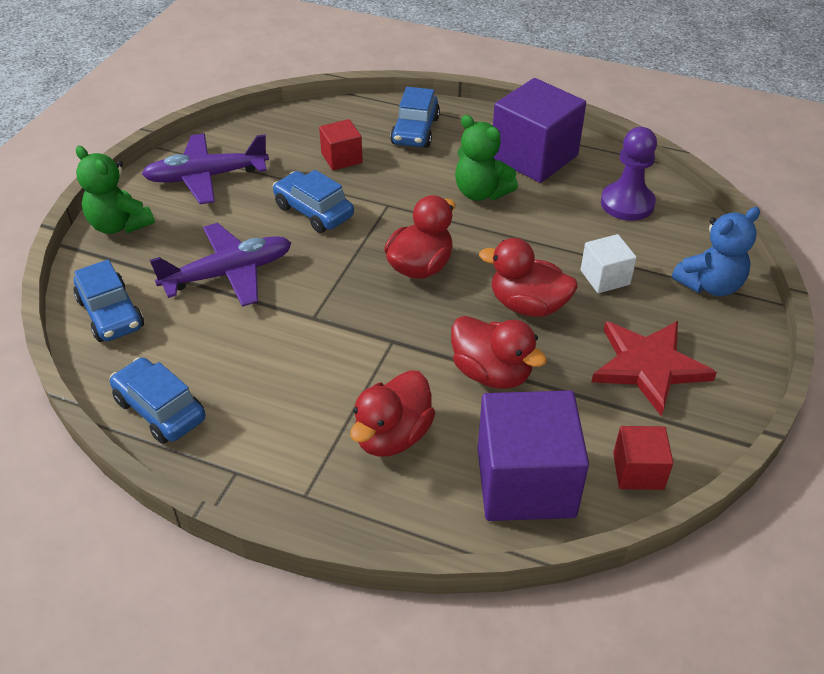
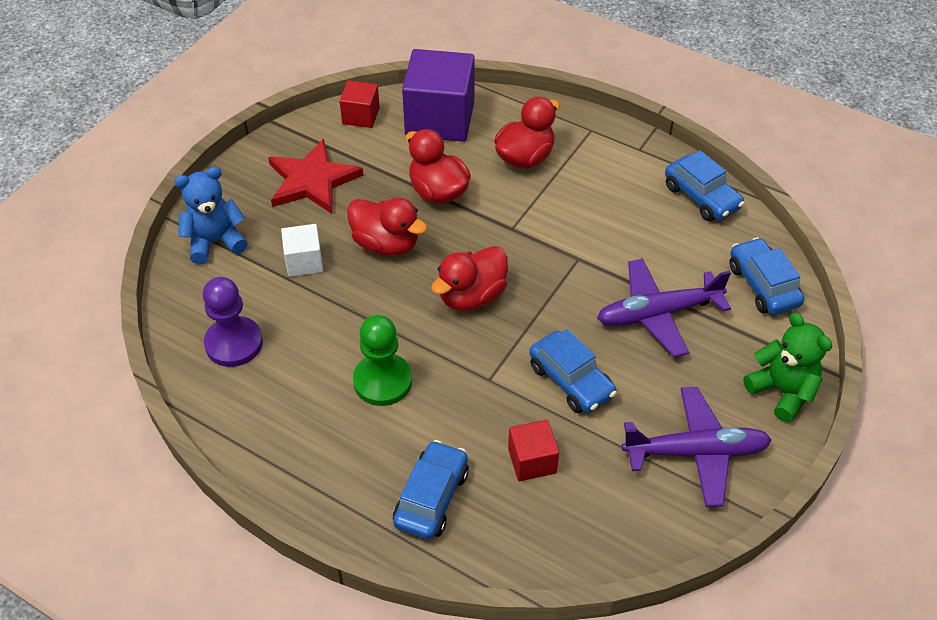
camera: 170 degrees left, 5 degrees up
green teddy bear [455,115,518,201] -> green pawn [353,315,412,406]
purple cube [493,78,586,183] -> none

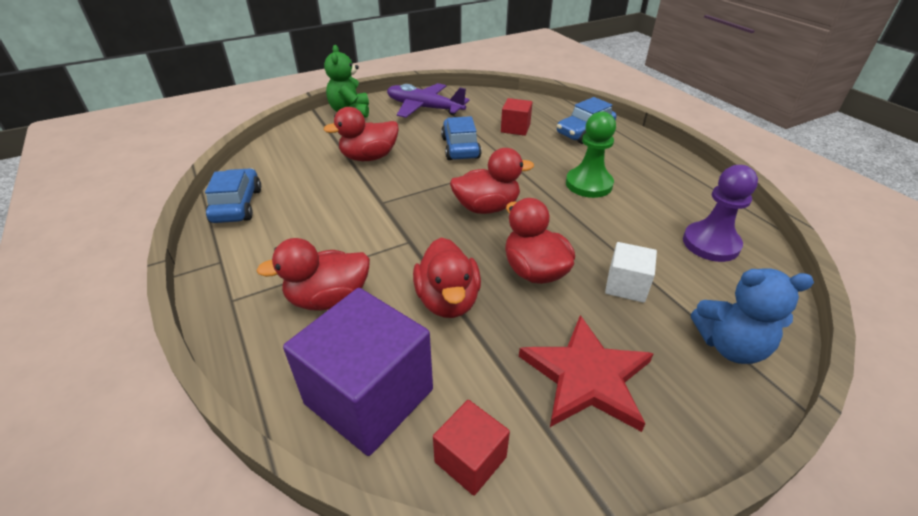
camera: 150 degrees left, 10 degrees down
purple plane [597,258,731,357] -> red duck [323,107,399,161]
blue car [729,237,804,315] -> none

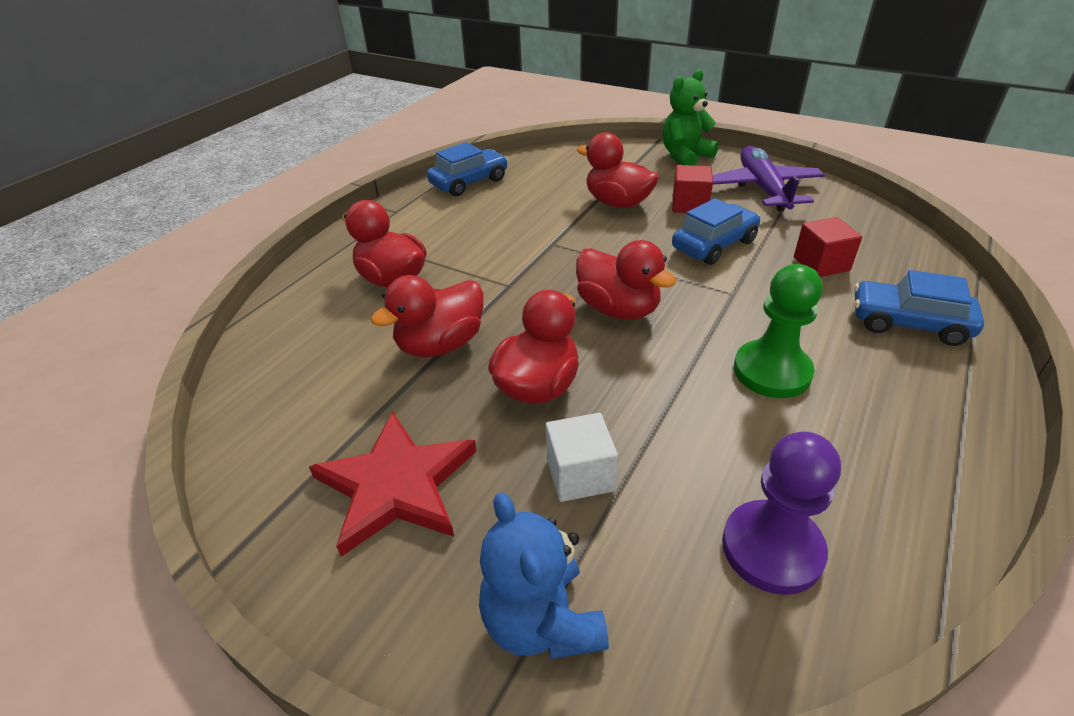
camera: 60 degrees right, 0 degrees up
purple cube [283,288,433,456] -> none
red cube [433,400,510,496] -> red cube moved to [672,165,713,213]

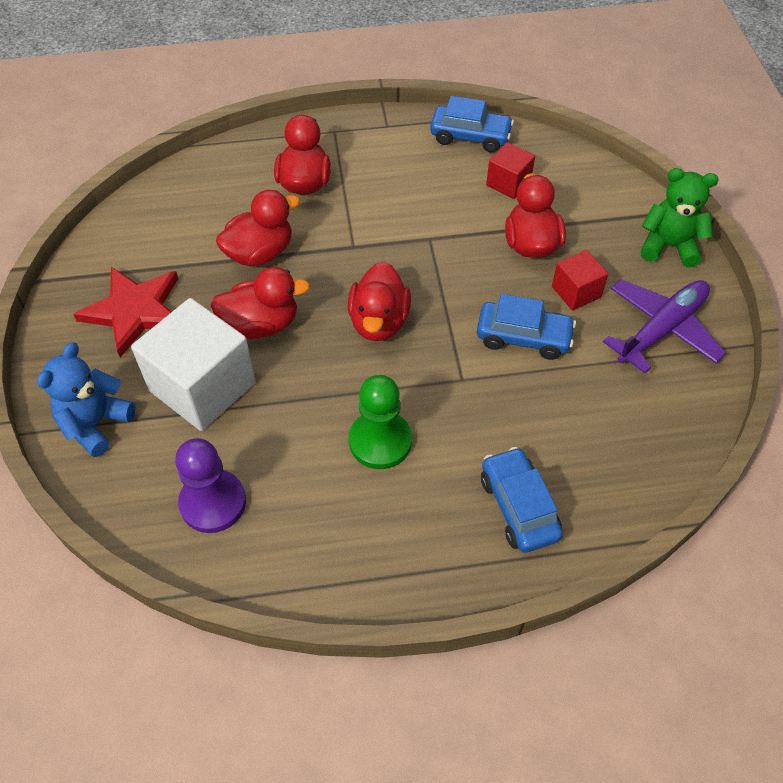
camera: 50 degrees right, 15 degrees up
red duck [371,275,483,357] -> red duck turned 135 degrees clockwise [216,190,300,266]
white cube [546,413,618,502] -> white cube [131,298,256,431], size x1.96
red cube [794,217,862,277] -> red cube moved to [486,142,535,199]

